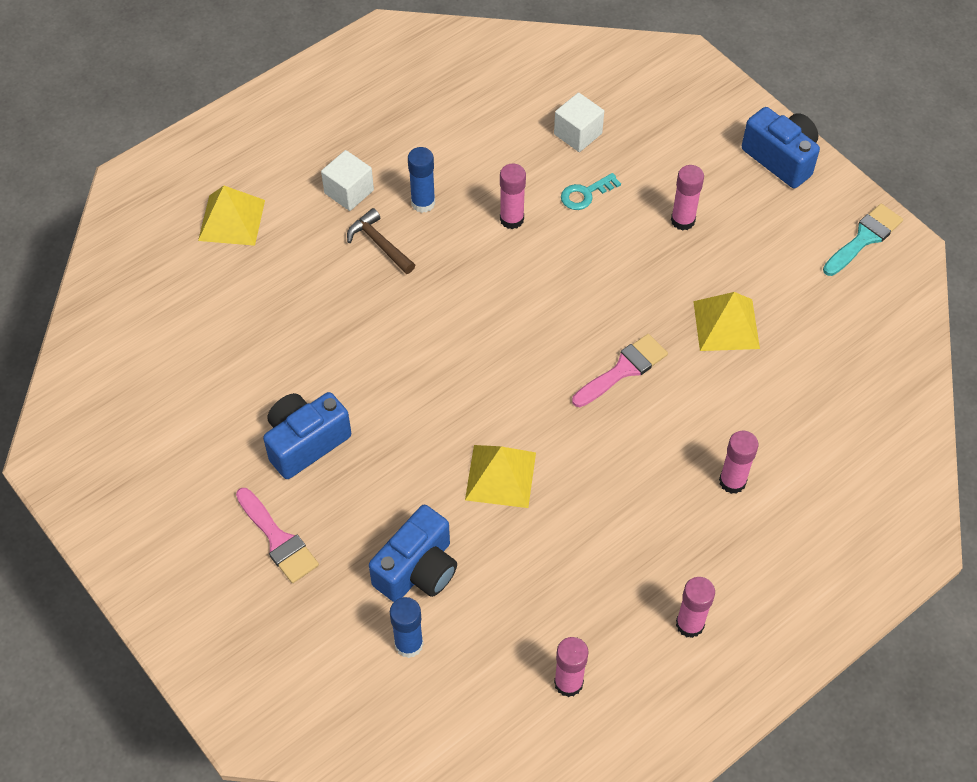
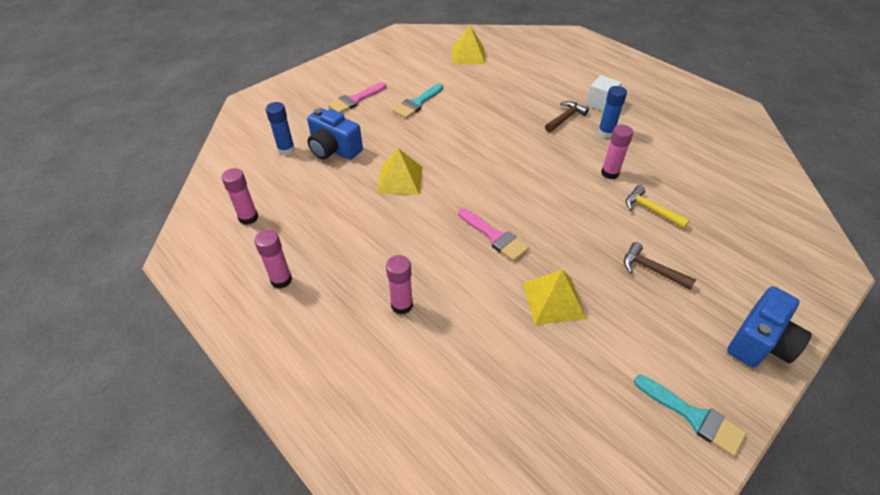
camera: 85 degrees right, 10 degrees down
yellow pyramid [198,186,265,246] -> yellow pyramid moved to [452,26,485,64]
blue camera [263,392,351,479] -> turquoise brush [393,84,443,119]
white cube [554,93,604,152] -> none
turquoise key [561,173,621,210] -> yellow hammer [626,185,690,229]
pink glue stick [671,165,704,231] -> brown hammer [624,242,696,290]

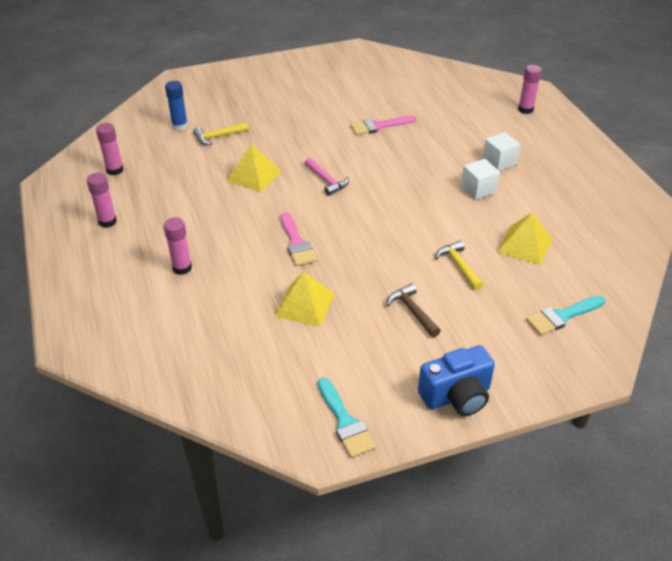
camera: 25 degrees right, 5 degrees down
blue camera [307,108,363,160] -> yellow hammer [193,122,249,145]
pink brush [328,82,386,113] -> pink brush moved to [350,115,416,135]
turquoise brush [393,84,443,119] -> turquoise brush moved to [526,295,605,335]
yellow pyramid [452,26,485,64] -> yellow pyramid moved to [497,213,552,265]
brown hammer [545,101,589,132] -> none
blue glue stick [598,86,627,138] -> white cube [461,159,500,200]
pink glue stick [601,125,633,179] -> pink glue stick moved to [518,65,542,114]
none -> pink hammer [305,157,349,196]

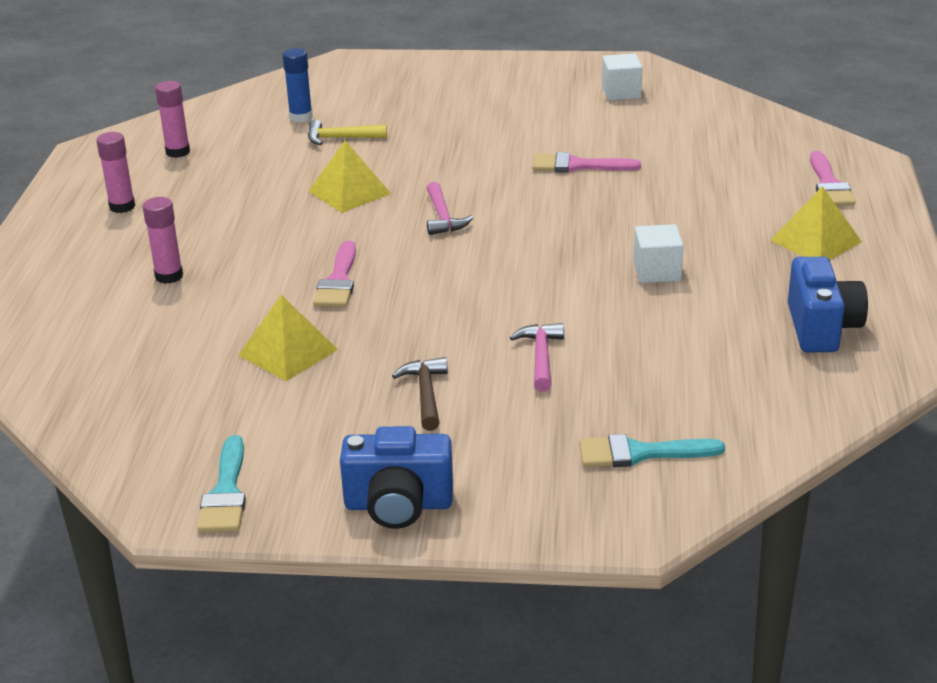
camera: 25 degrees right, 10 degrees down
yellow hammer [435,240,484,290] -> pink hammer [510,323,564,392]
white cube [483,132,520,171] -> white cube moved to [602,53,643,100]
yellow pyramid [497,213,552,265] -> yellow pyramid moved to [770,186,862,260]
pink glue stick [518,65,542,114] -> pink brush [810,151,856,206]
none -> blue camera [788,257,868,352]

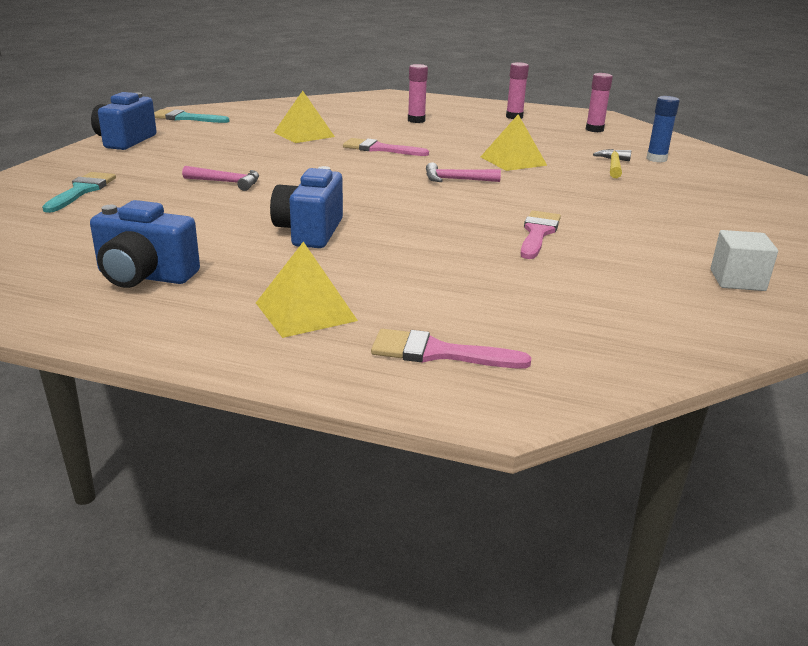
camera: 100 degrees right, 5 degrees down
brown hammer [392,357,448,431] -> none
white cube [634,224,683,283] -> blue camera [270,166,343,248]

